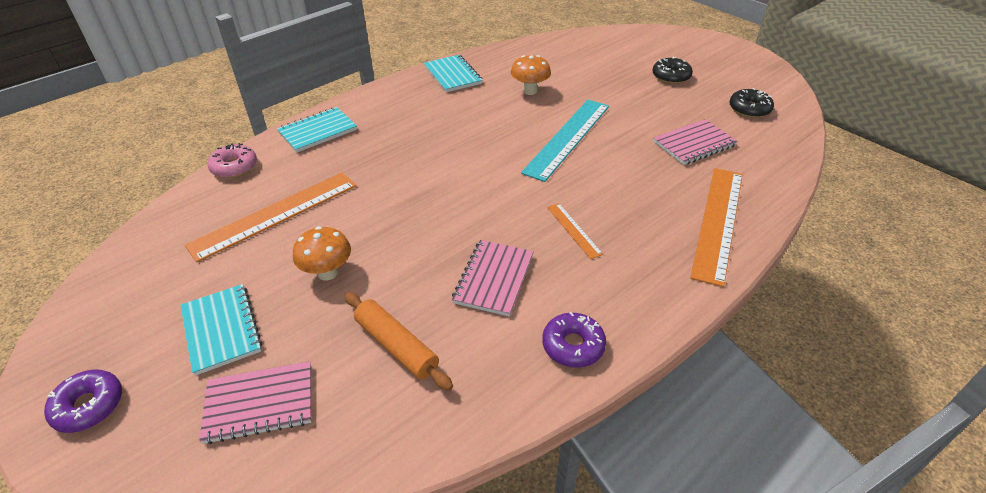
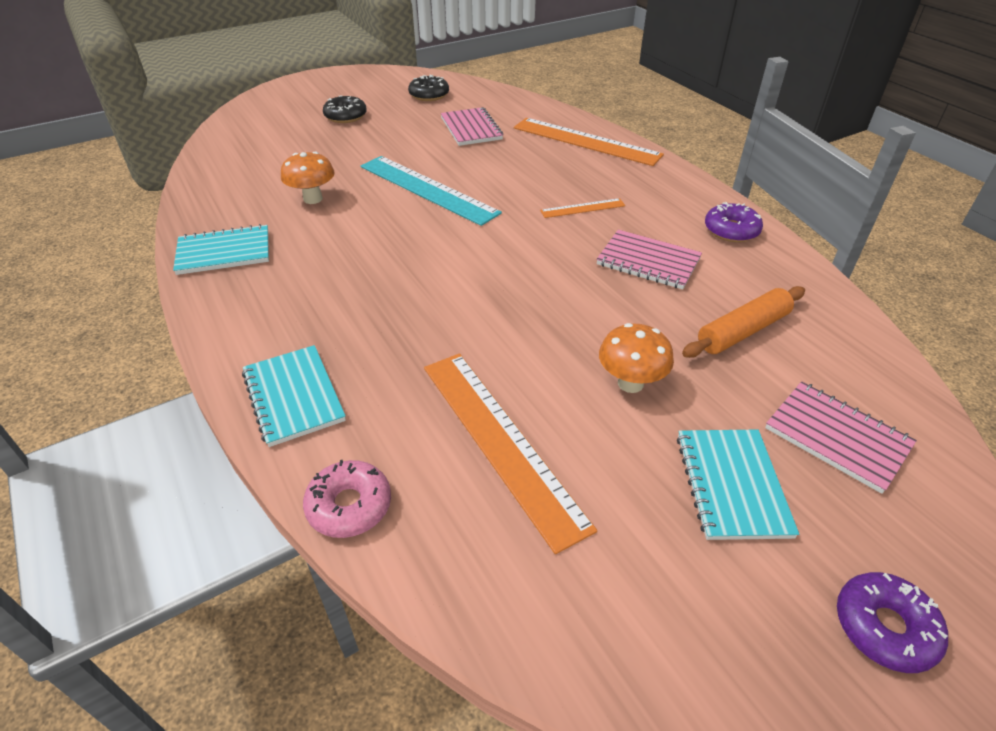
camera: 80 degrees left, 0 degrees up
turquoise notebook [180,284,262,376] -> turquoise notebook turned 75 degrees counterclockwise [677,429,799,540]
pink notebook [199,361,312,444] -> pink notebook turned 45 degrees counterclockwise [765,381,917,494]

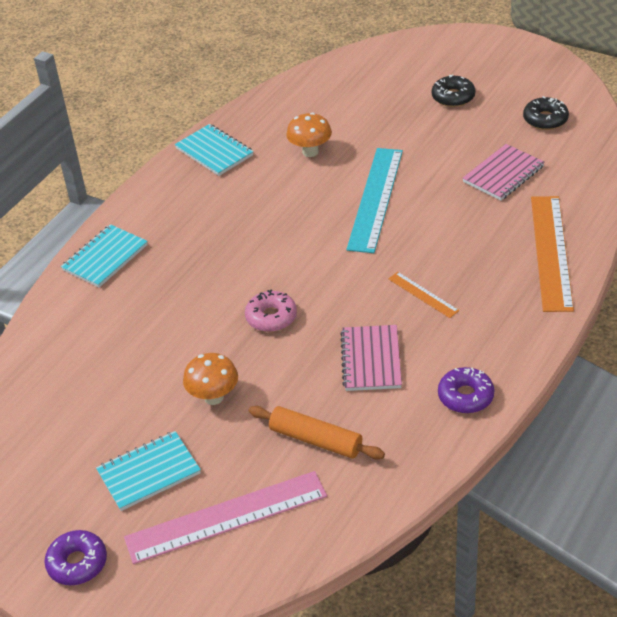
camera: 65 degrees right, 0 degrees up
pink donut [303,460,391,538] -> pink donut moved to [245,290,297,332]
orange ruler [424,354,597,554] -> none
pink notebook [765,381,917,494] -> pink ruler [124,471,327,564]

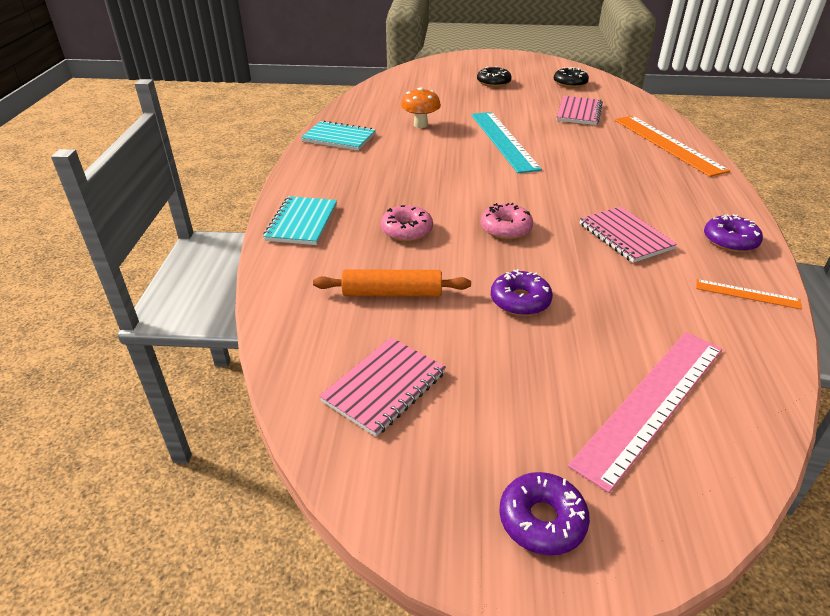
camera: 30 degrees left, 5 degrees down
turquoise notebook [96,431,201,511] -> none
orange mushroom [183,353,238,405] -> purple donut [491,269,553,316]
orange rolling pin [248,406,385,459] -> orange rolling pin moved to [313,269,471,297]
orange ruler [388,272,459,318] -> orange ruler moved to [696,279,802,310]
none -> pink notebook [319,337,446,437]
none -> pink donut [381,205,433,241]

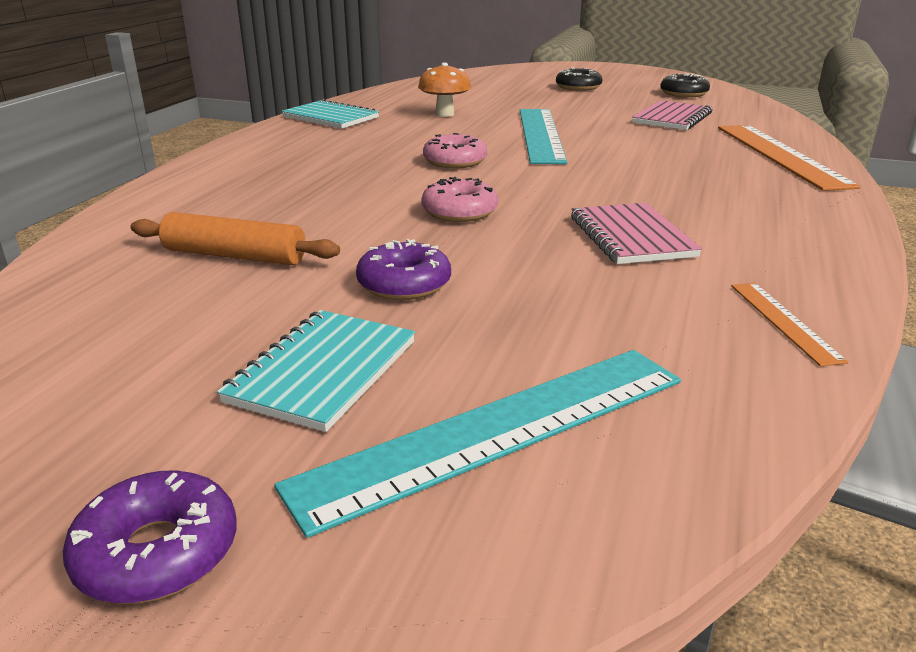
camera: 15 degrees right, 10 degrees down
turquoise notebook [263,196,337,245] -> turquoise notebook moved to [217,310,415,432]
pink notebook [319,337,446,437] -> none
pink donut [381,205,433,241] -> pink donut moved to [423,133,487,168]
pink ruler [568,332,722,493] -> turquoise ruler [274,350,681,538]
orange ruler [696,279,802,310] -> orange ruler turned 45 degrees clockwise [731,283,848,366]
purple donut [704,214,763,252] -> none

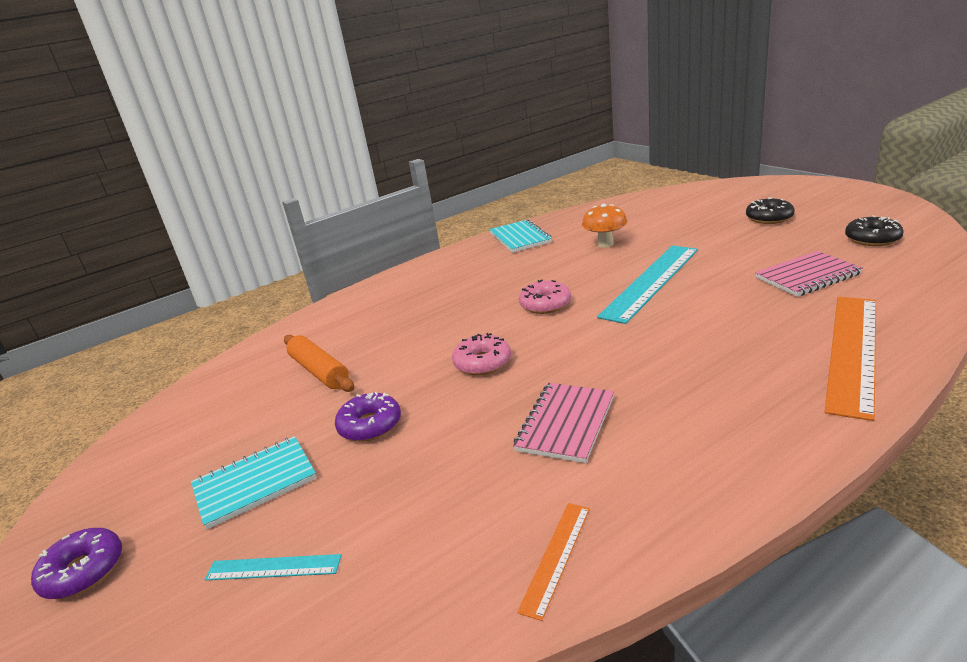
camera: 40 degrees right, 0 degrees up
turquoise ruler [274,350,681,538] -> turquoise ruler [204,554,342,580], size x0.48

